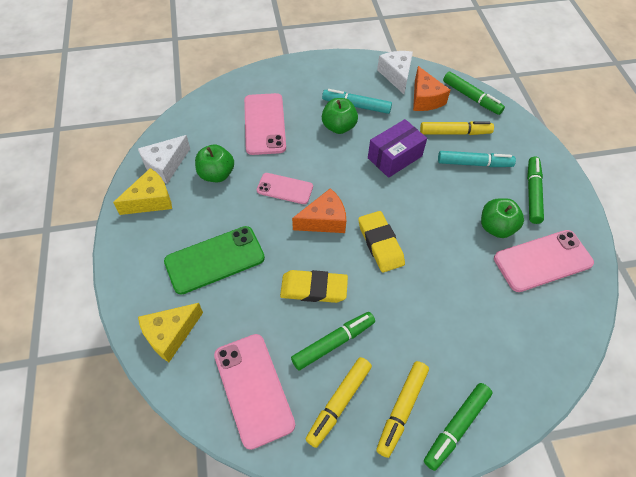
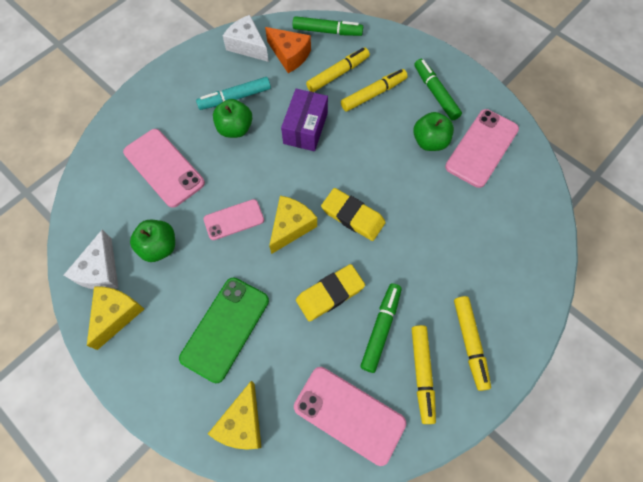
camera: 35 degrees left, 10 degrees up
orange cheese [292,188,346,233] -> yellow cheese [269,196,317,254]
green marker [424,383,493,471] -> none
turquoise marker [438,151,516,167] -> yellow marker [341,69,408,112]

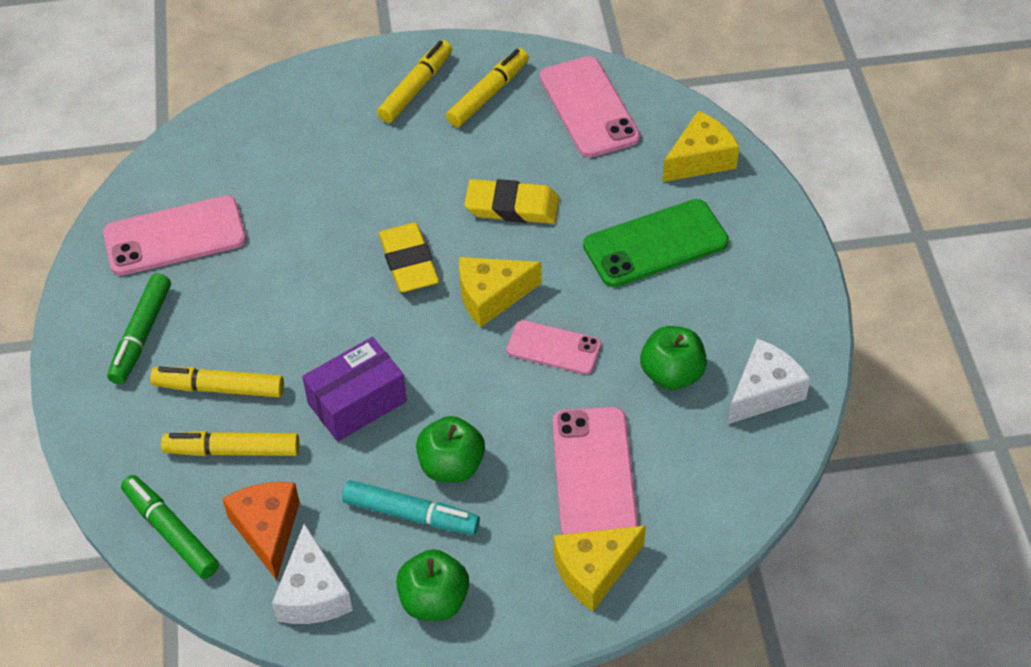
camera: 140 degrees left, 15 degrees down
yellow cheese [87,286,144,350] -> yellow cheese moved to [554,526,646,612]
green marker [360,283,402,373] -> none
green apple [413,112,454,151] -> green apple moved to [396,549,469,621]

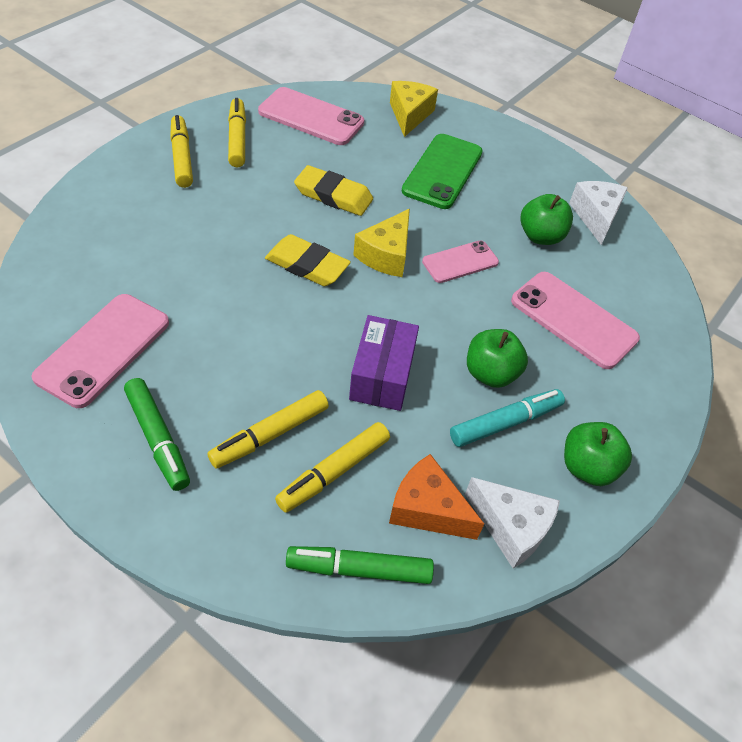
camera: 50 degrees left, 0 degrees up
yellow eraser [465,179,559,224] -> yellow eraser turned 60 degrees clockwise [294,165,373,216]
yellow cheese [554,526,646,612] -> none

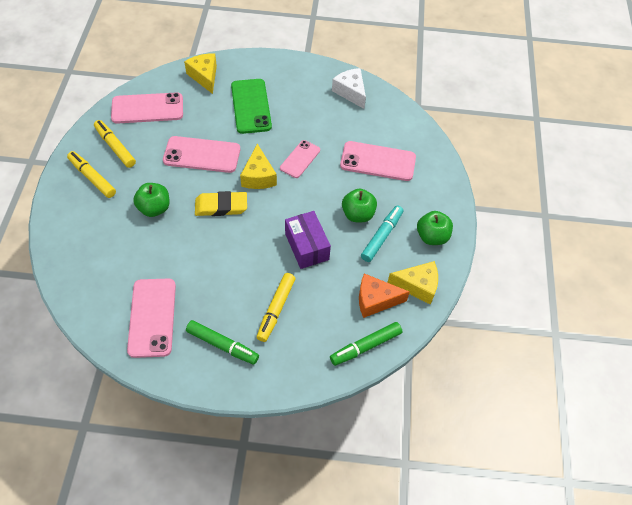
camera: 30 degrees left, 5 degrees up
yellow marker [275,422,390,513] -> none
yellow eraser [294,165,373,216] -> pink phone [163,136,240,173]
white cheese [465,477,560,568] -> yellow cheese [387,261,438,305]
green apple [521,194,573,245] -> green apple moved to [133,183,170,217]

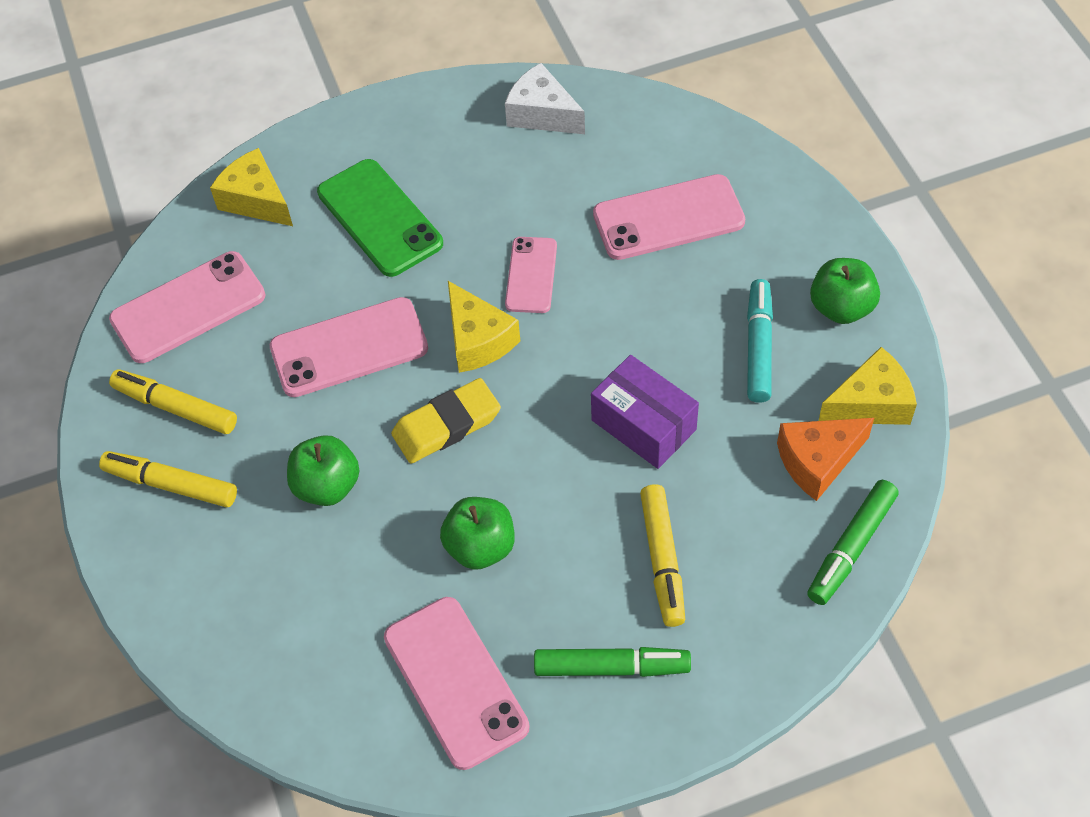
camera: 20 degrees left, 0 degrees up
green apple [342,188,377,222] -> green apple moved to [440,497,514,570]

